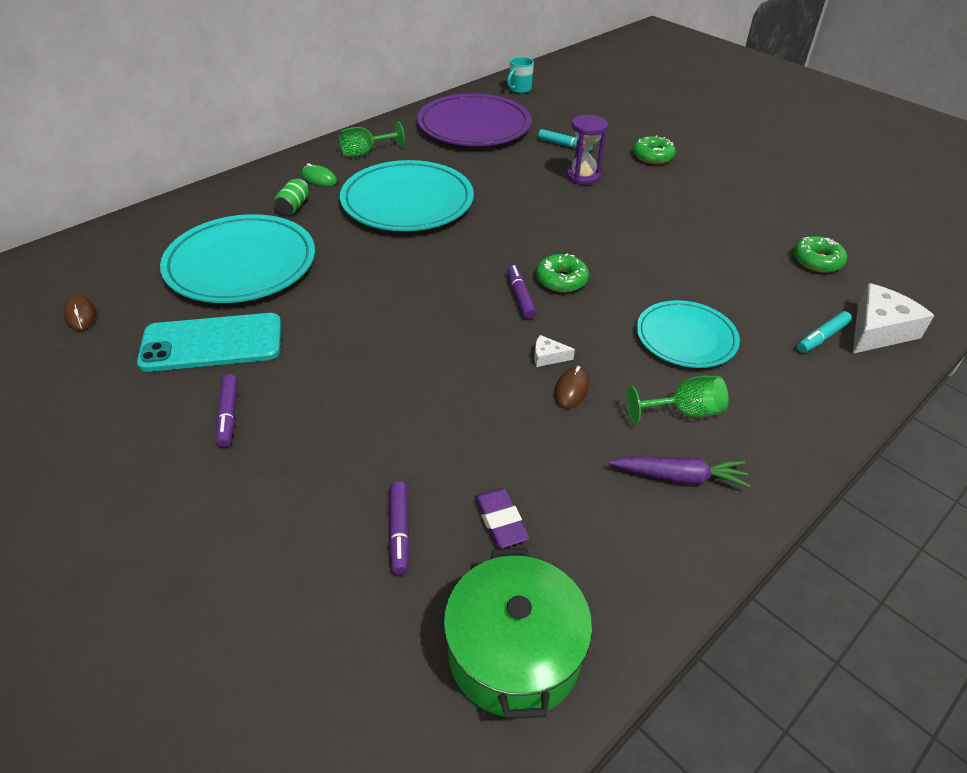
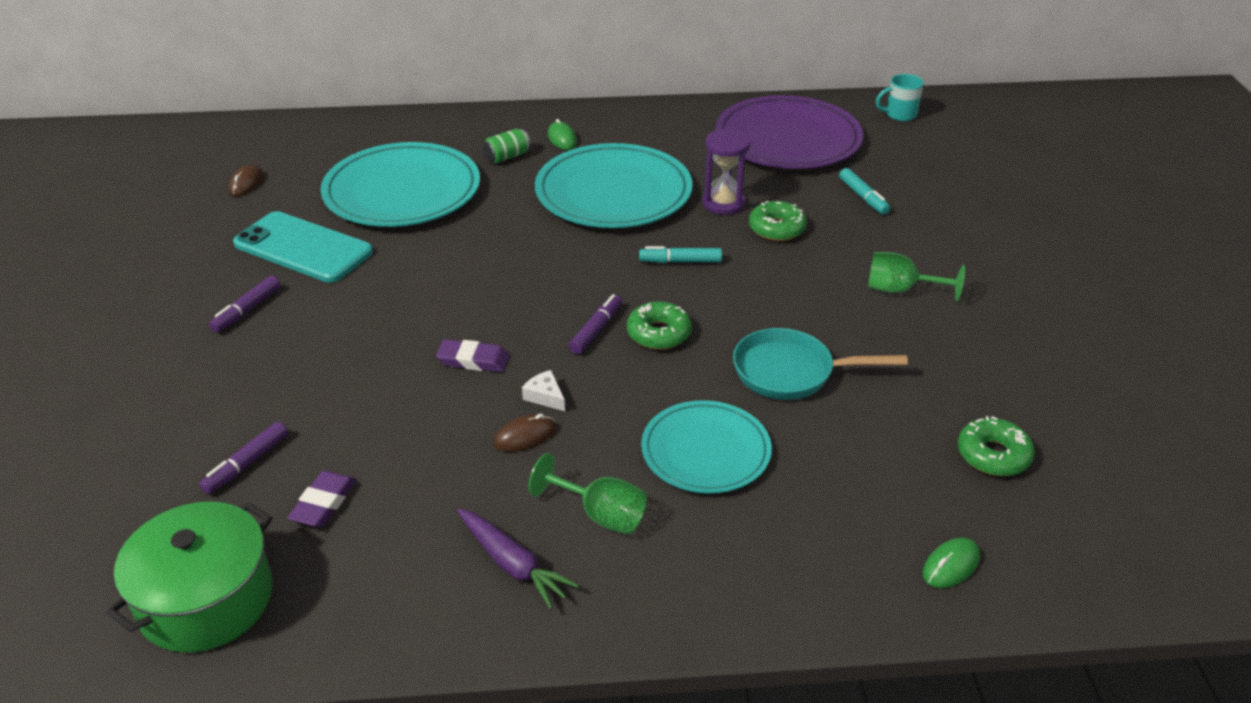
camera: 40 degrees right, 5 degrees down
green goblet [339,121,405,157] -> green goblet moved to [868,252,965,302]
purple hourglass [566,115,608,185] -> purple hourglass moved to [703,129,751,215]
green donut [633,135,676,164] -> green donut moved to [749,201,807,241]
turquoise marker [797,311,852,353] -> turquoise marker moved to [639,246,722,263]
white cheese [853,283,934,354] -> green mouse [923,537,980,588]
none -> purple eraser [436,339,510,372]
none -> turquoise pan [733,328,908,400]

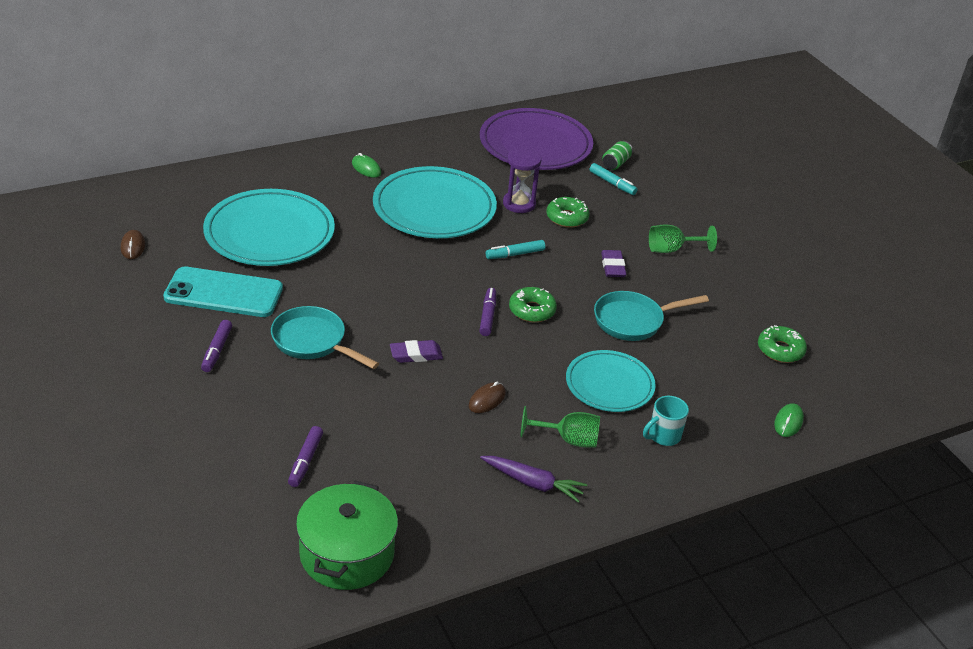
camera: 25 degrees left, 0 degrees up
purple eraser [287,470,356,527] -> purple eraser moved to [601,250,626,277]
green can [483,129,531,163] -> green can moved to [602,141,633,170]
white cheese [522,370,565,411] -> none
turquoise mug [876,74,924,121] -> turquoise mug moved to [643,396,689,446]
none -> turquoise pan [271,306,379,369]

